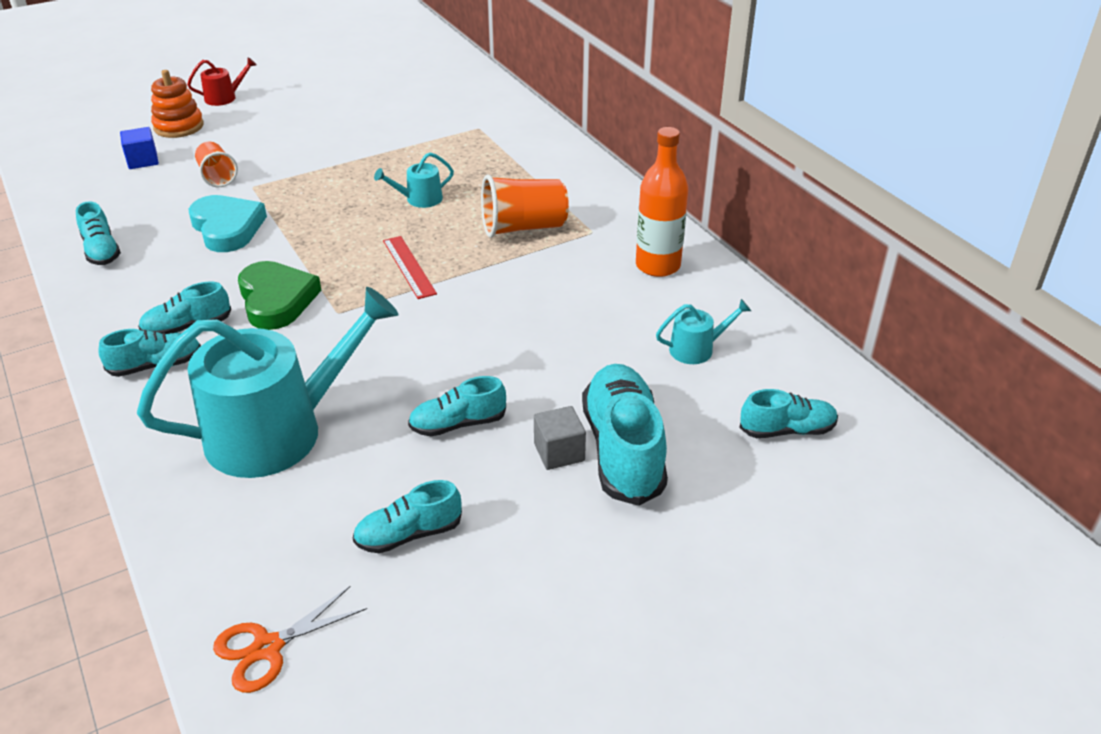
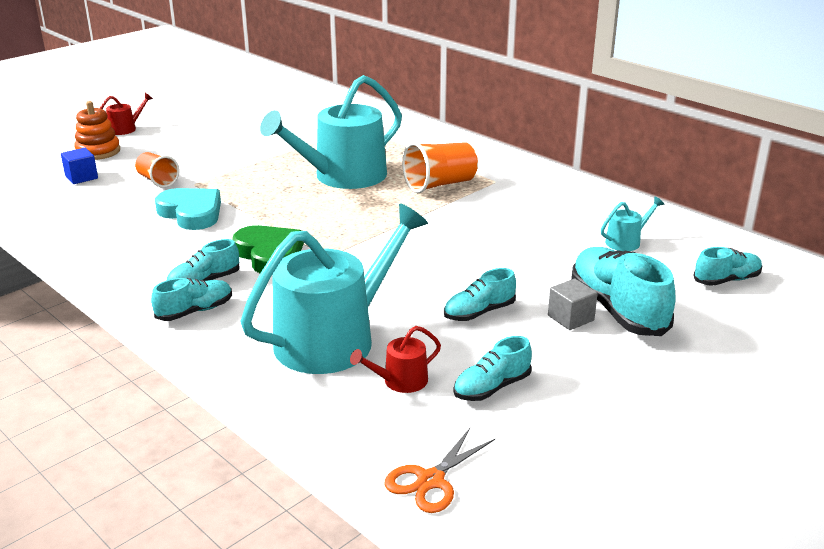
camera: 15 degrees left, 10 degrees down
turquoise shoe [76,201,121,265] -> none
turquoise watering can [374,152,454,208] -> turquoise watering can [260,75,402,189], size x2.38
red ruler [383,236,437,299] -> none
orange bottle [636,127,688,277] -> none
none -> red watering can [350,326,441,393]

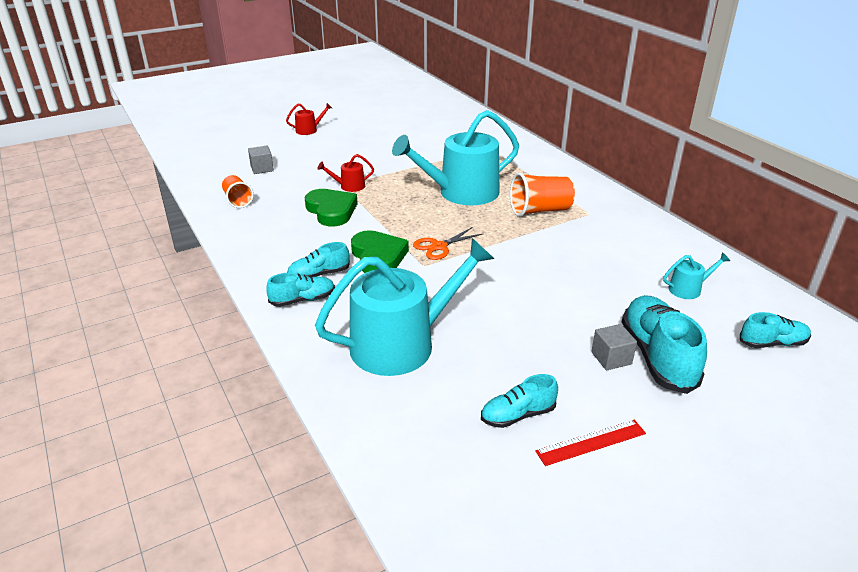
camera: 15 degrees right, 5 degrees up
blue cube [61,148,98,184] -> grey cube [248,146,274,174]
orange stacking toy [74,101,120,160] -> none
orange cup [135,152,179,188] -> orange cup moved to [222,175,254,208]
turquoise heart [155,188,221,230] -> green heart [305,189,358,226]
red watering can [350,326,441,393] -> red watering can moved to [317,154,374,192]
orange scissors [384,428,495,513] -> orange scissors moved to [413,227,484,260]
turquoise shoe [444,268,516,321] -> none
none -> red ruler [535,420,646,466]

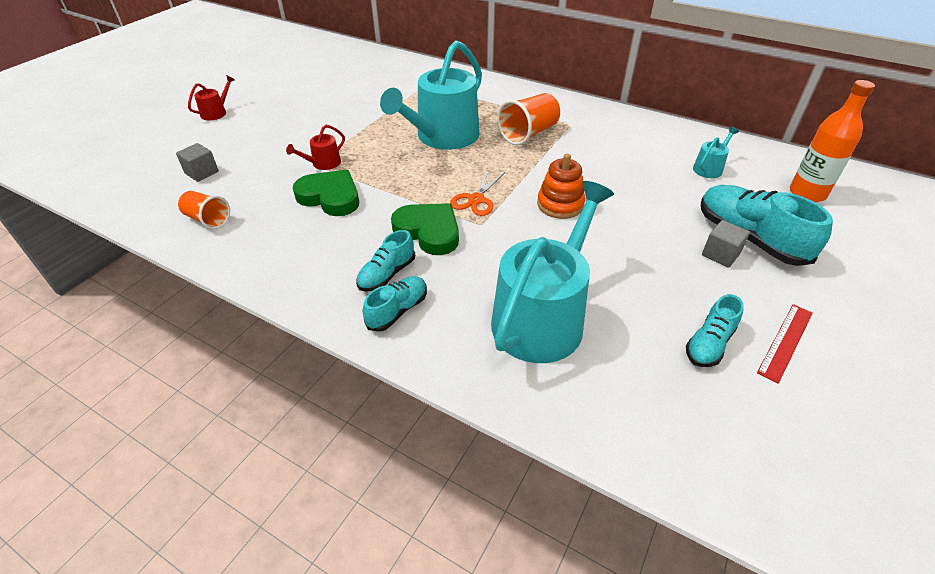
camera: 30 degrees left, 10 degrees up
turquoise shoe [740,312,811,348] -> orange bottle [790,80,875,202]
none -> orange stacking toy [537,154,585,219]

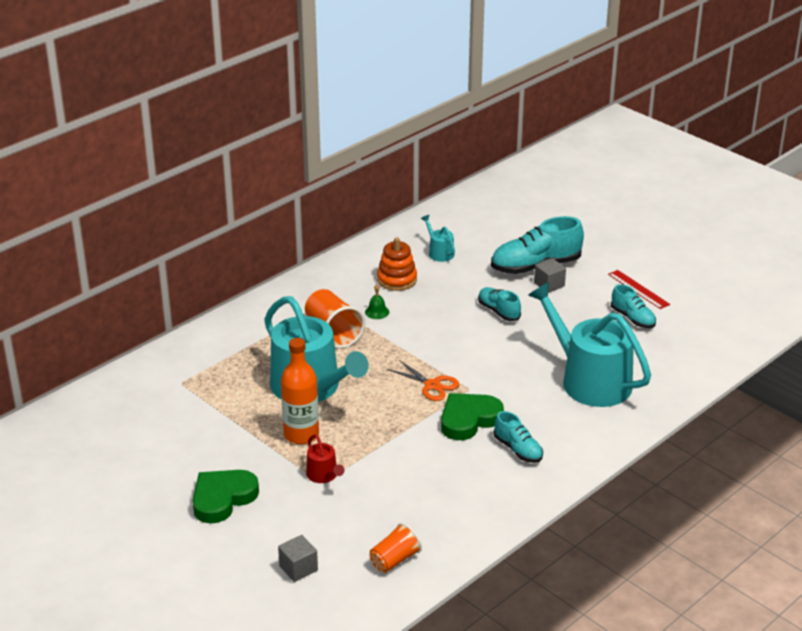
camera: 75 degrees left, 10 degrees down
red watering can [188,75,235,120] -> none
green heart [293,170,359,216] -> green heart moved to [192,470,259,524]
turquoise shoe [363,276,427,332] -> turquoise shoe moved to [478,287,521,321]
orange stacking toy [537,154,585,219] -> orange stacking toy moved to [377,237,417,291]
orange bottle [790,80,875,202] -> orange bottle moved to [281,338,319,444]
none -> green bell [365,284,389,319]

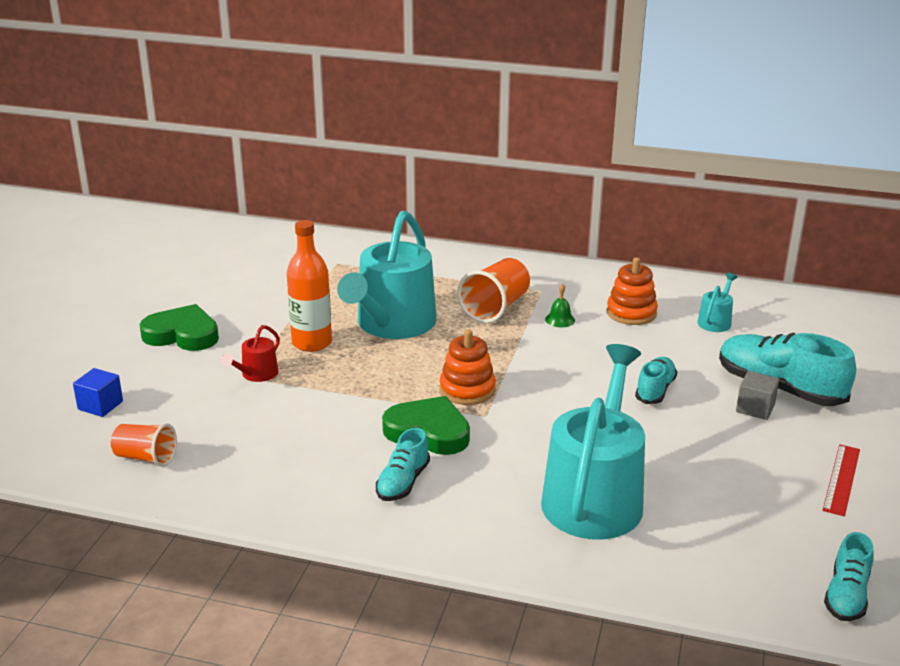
camera: 60 degrees right, 5 degrees down
grey cube [278,535,318,582] -> blue cube [73,368,123,417]
orange scissors [387,360,460,401] -> orange stacking toy [440,329,496,405]
turquoise shoe [611,284,656,328] -> turquoise shoe moved to [824,532,874,621]

